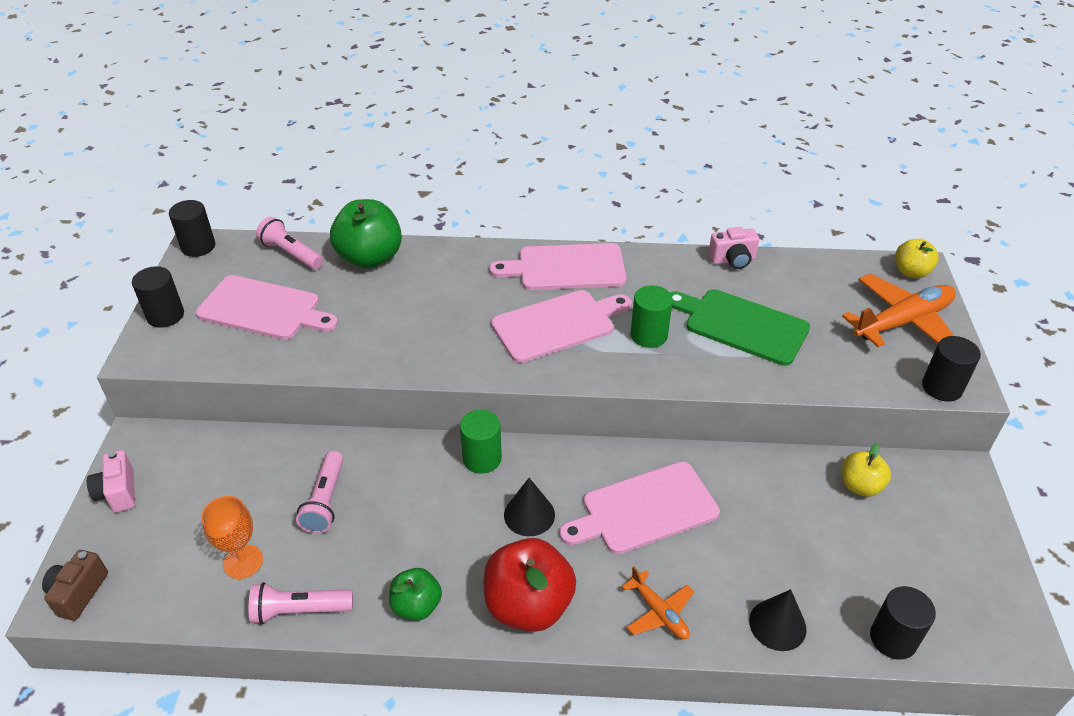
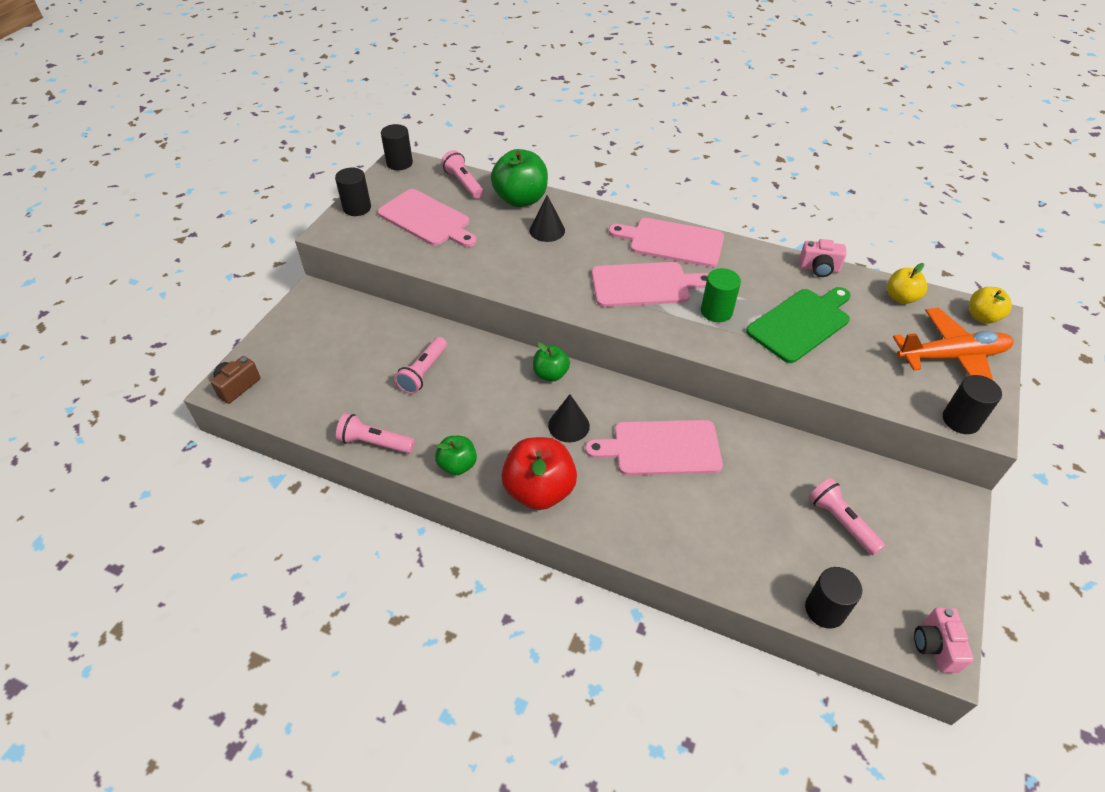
camera: 20 degrees right, 5 degrees up
pink camera [87,450,135,512] -> pink camera moved to [914,607,974,673]
orange goblet [201,496,263,579] -> none
green cylinder [460,410,502,474] -> green apple [533,342,570,382]
orange plane [622,566,694,639] -> none
green cutting board [670,289,810,366] -> green cutting board turned 90 degrees clockwise [746,287,851,363]
black cone [749,589,807,651] -> black cone moved to [529,195,565,242]
yellow apple [842,443,891,497] -> yellow apple moved to [887,263,927,304]
none -> pink flashlight [808,478,885,556]

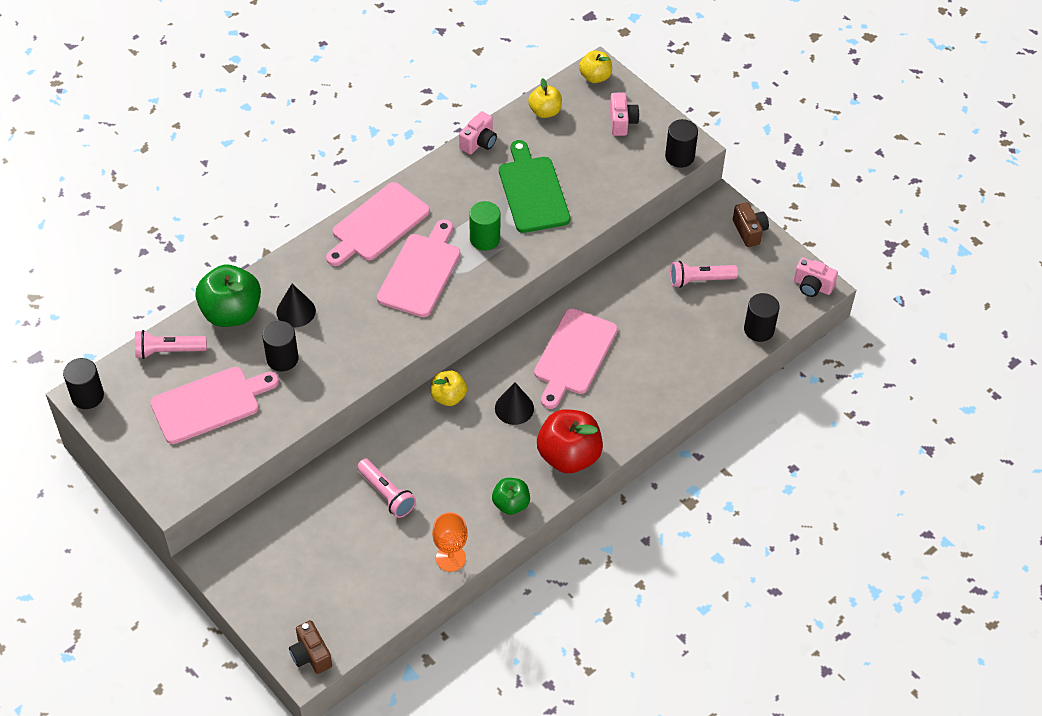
camera: 65 degrees left, 5 degrees up
black cylinder [335,168,371,216] -> black cylinder moved to [262,321,299,371]
pink flashlight [336,413,415,454] -> orange goblet [432,512,468,572]
green apple [533,342,570,382] -> yellow apple [430,371,467,406]
orange plane [893,308,1014,380] -> pink camera [610,93,639,136]
none -> brown camera [733,202,769,247]

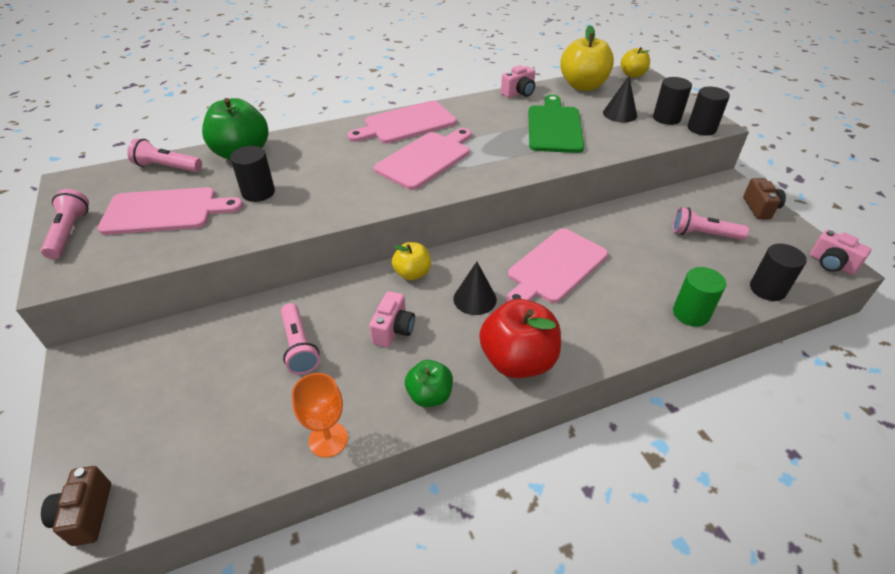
camera: 20 degrees right, 10 degrees down
black cylinder [63,358,104,409] -> black cylinder moved to [653,77,692,125]
black cone [276,284,316,327] -> black cone moved to [603,76,637,123]
green cylinder [469,201,500,251] -> green cylinder moved to [673,267,726,327]
yellow apple [528,78,562,118] -> yellow apple [560,25,614,91], size x1.75
pink camera [610,93,639,136] -> pink camera moved to [369,291,415,347]
none -> pink flashlight [41,189,89,259]

